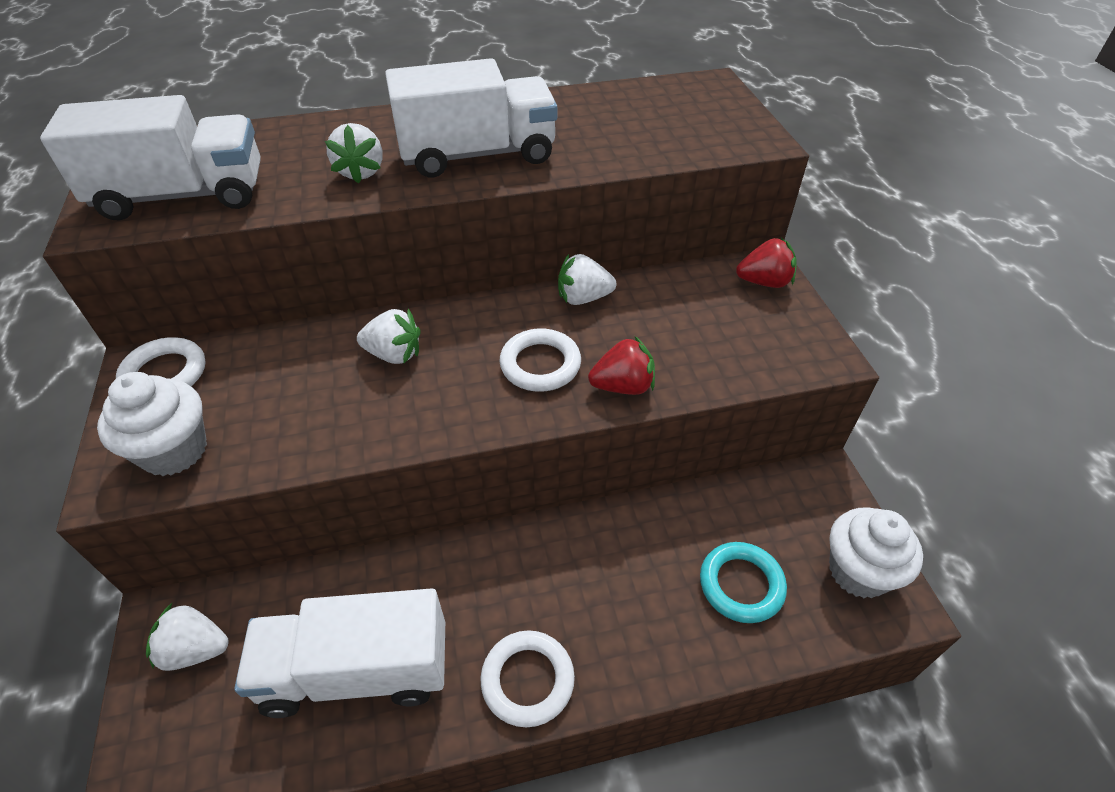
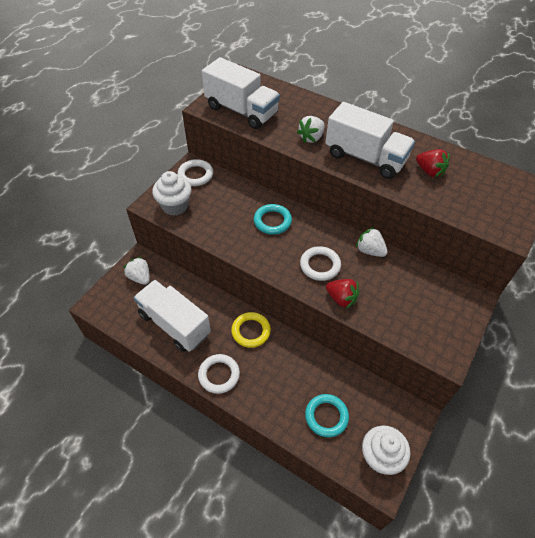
camera: 45 degrees right, 5 degrees up
white strawberry [357,309,420,364] -> turquoise ring [254,204,292,235]
red strawberry [736,238,797,288] -> red strawberry moved to [416,149,450,177]
none -> yellow ring [231,312,271,348]

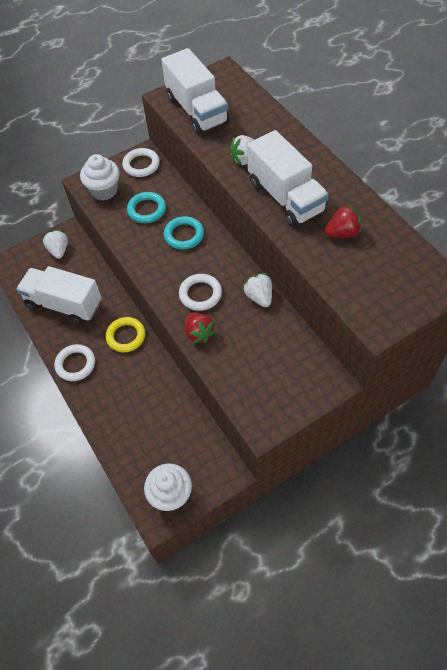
camera: 30 degrees right, 5 degrees up
white truck [134,280,211,352] -> white truck turned 45 degrees counterclockwise [16,266,102,325]
turquoise ring [305,394,349,437] -> turquoise ring moved to [127,192,166,223]
red strawberry [416,149,450,177] -> red strawberry turned 90 degrees counterclockwise [325,204,362,238]

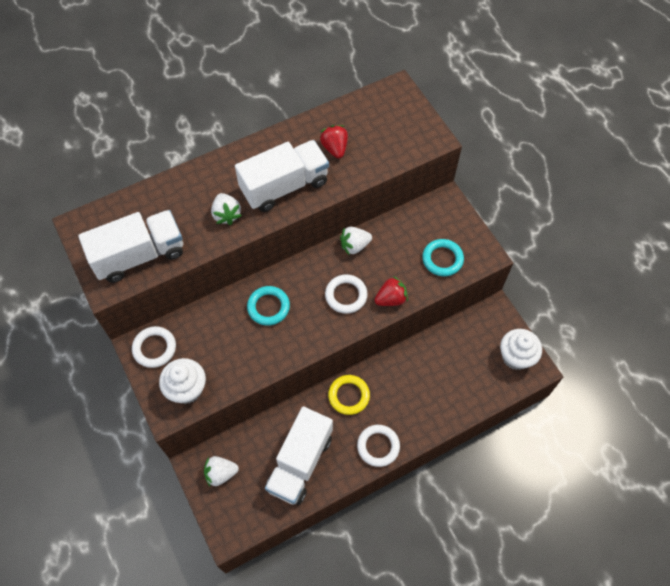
camera: 90 degrees left, 5 degrees up
turquoise ring [127,192,166,223] -> turquoise ring moved to [422,239,464,276]

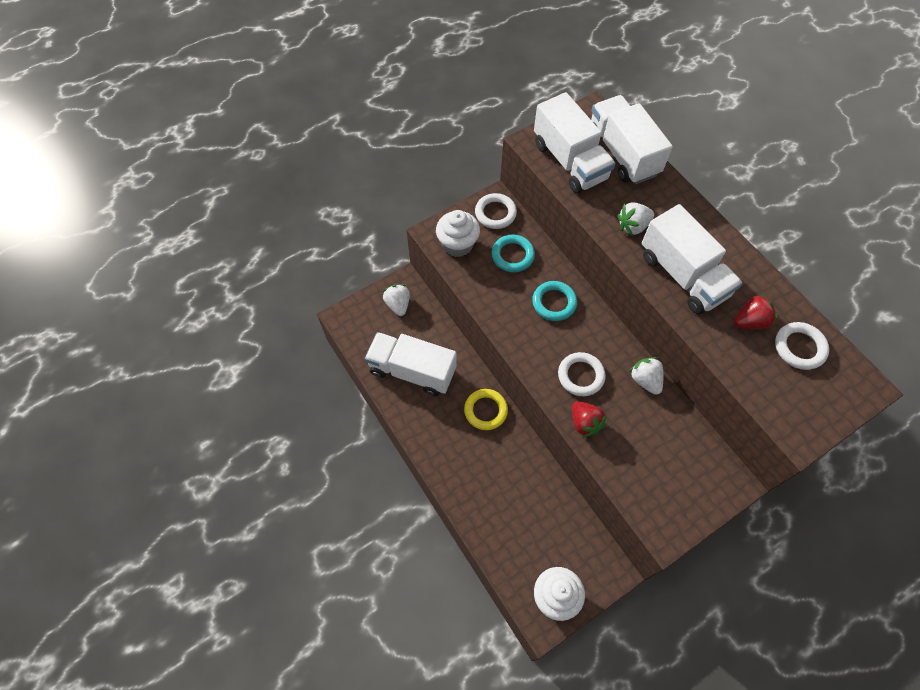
camera: 85 degrees right, 0 degrees up
white ring [357,425,400,467] -> white ring moved to [775,322,829,370]
turquoise ring [422,239,464,276] -> turquoise ring moved to [492,235,535,272]
none -> white truck [591,95,673,184]

